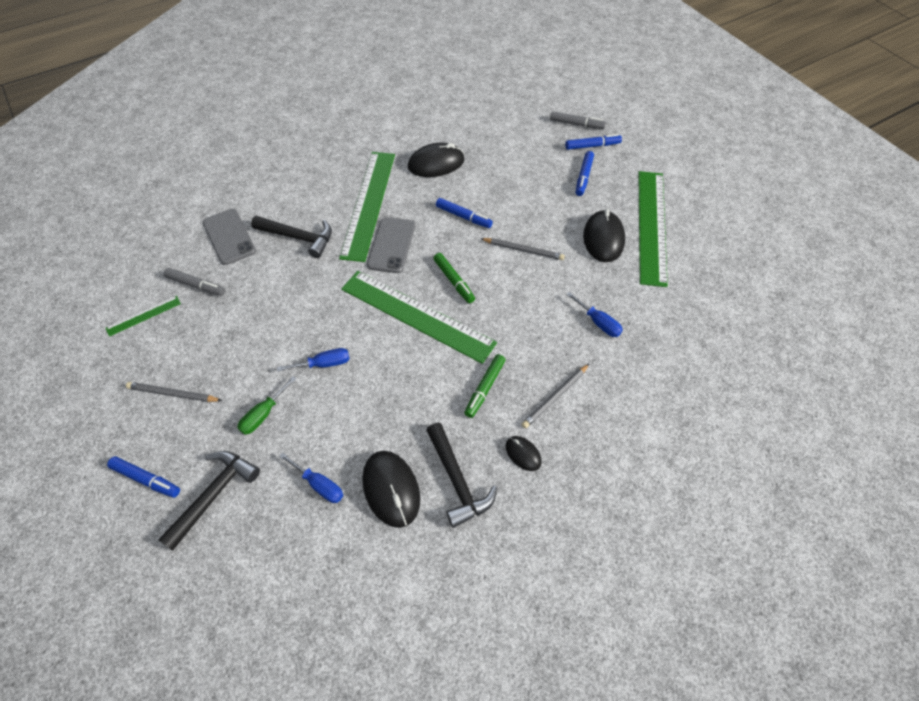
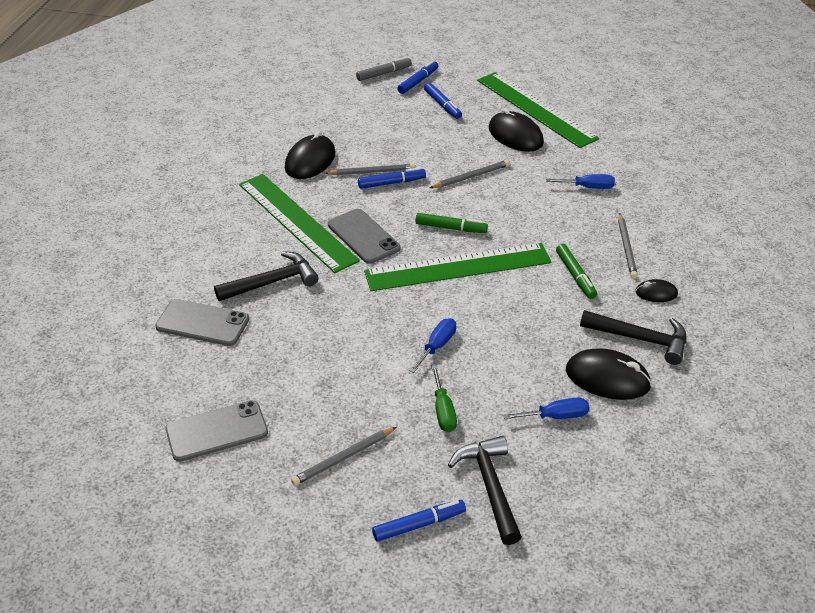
camera: 45 degrees left, 15 degrees down
green ruler [106,296,181,337] -> grey phone [165,400,268,462]
grey marker [163,268,225,296] -> none
none -> grey pencil [325,164,415,175]

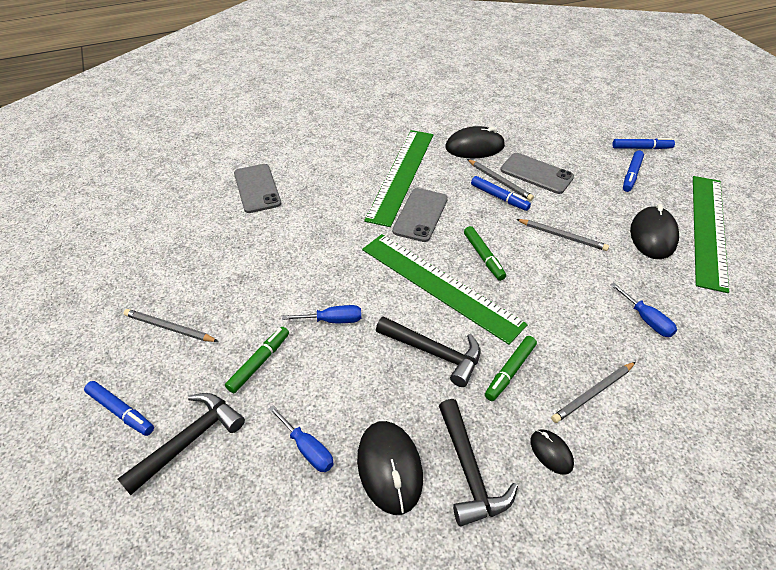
camera: 55 degrees right, 5 degrees up
grey phone [165,400,268,462] -> grey phone moved to [500,153,574,194]
black hammer [214,251,319,301] -> black hammer moved to [376,316,480,387]
grey marker [356,57,412,81] -> none
green screwdriver [431,365,457,432] -> green marker [225,327,289,393]

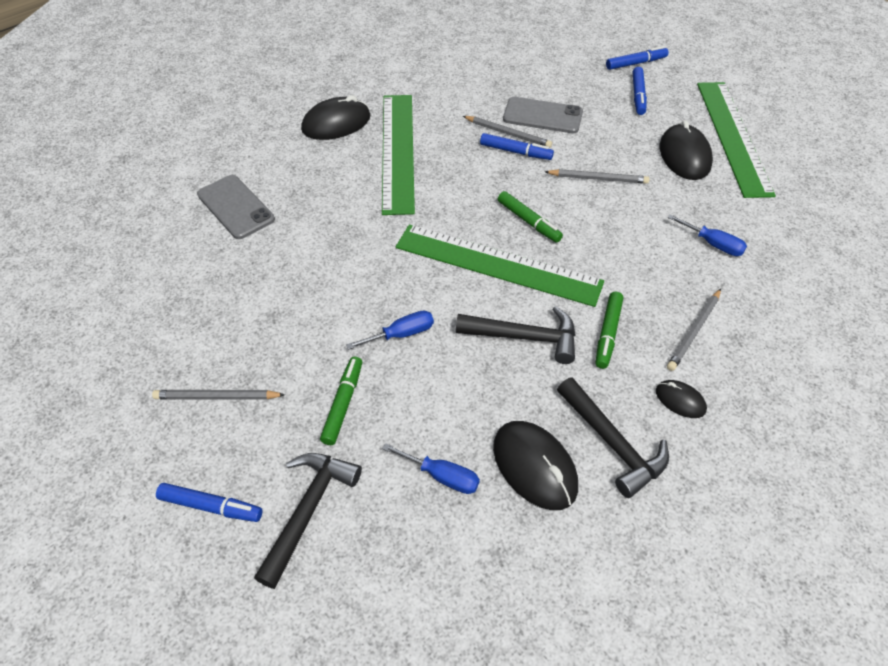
camera: 20 degrees left, 5 degrees up
grey phone [392,188,448,242] -> none
black mouse [445,126,505,158] -> black mouse moved to [301,95,371,140]

